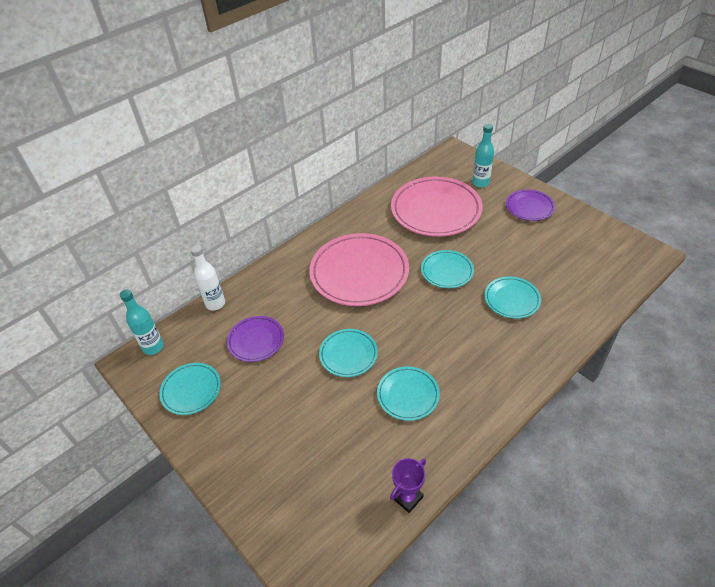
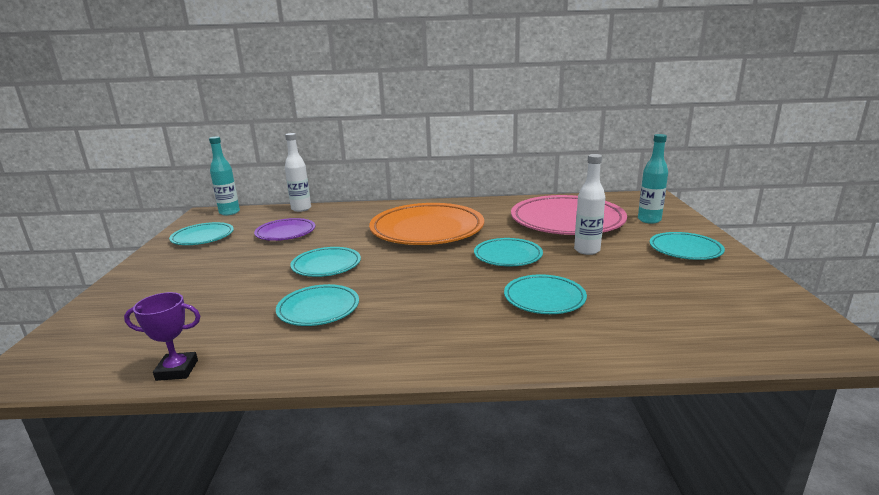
camera: 40 degrees right, 25 degrees down
pink plate [309,233,409,306] -> orange plate [369,203,484,245]
purple plate [506,189,555,221] -> turquoise plate [650,232,725,260]
none -> white bottle [574,154,605,255]

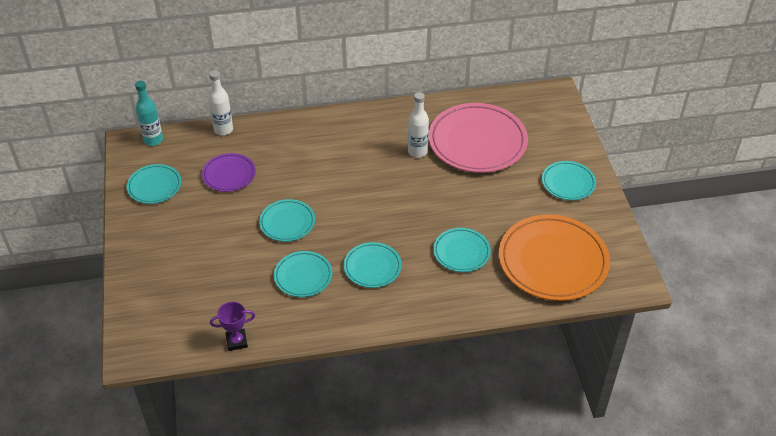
camera: 10 degrees left, 25 degrees up
orange plate [369,203,484,245] -> orange plate moved to [499,215,610,301]
turquoise plate [474,238,543,266] -> turquoise plate moved to [344,242,402,288]
white bottle [574,154,605,255] -> white bottle moved to [408,92,429,158]
turquoise bottle [638,134,668,224] -> none

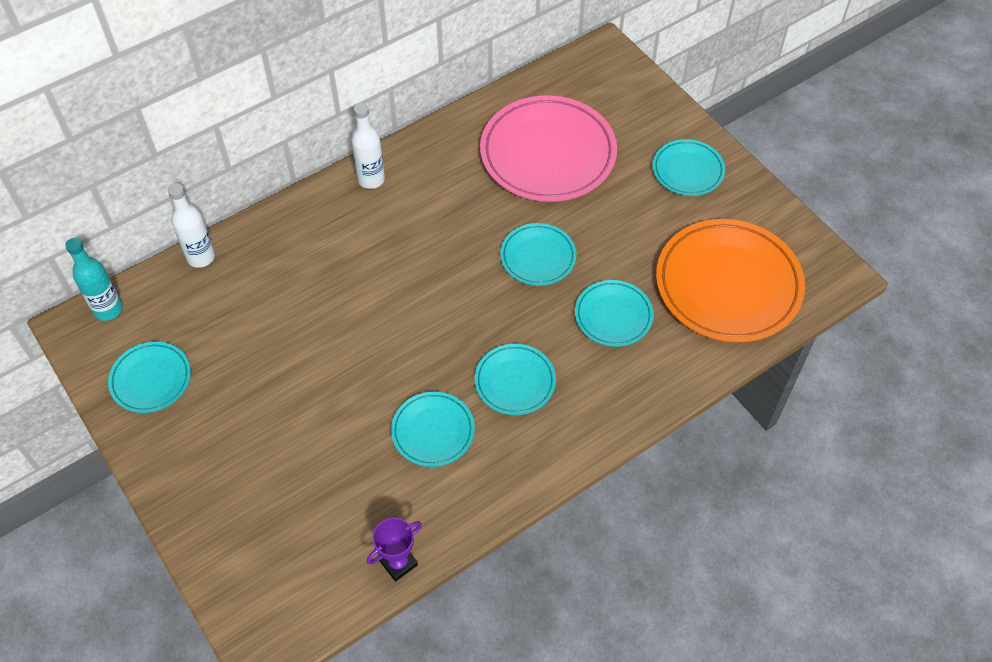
camera: 25 degrees left, 10 degrees up
purple plate [202,153,256,192] -> none
turquoise plate [259,199,315,242] -> turquoise plate moved to [500,223,577,286]
white bottle [408,92,429,158] -> white bottle moved to [351,103,385,189]

